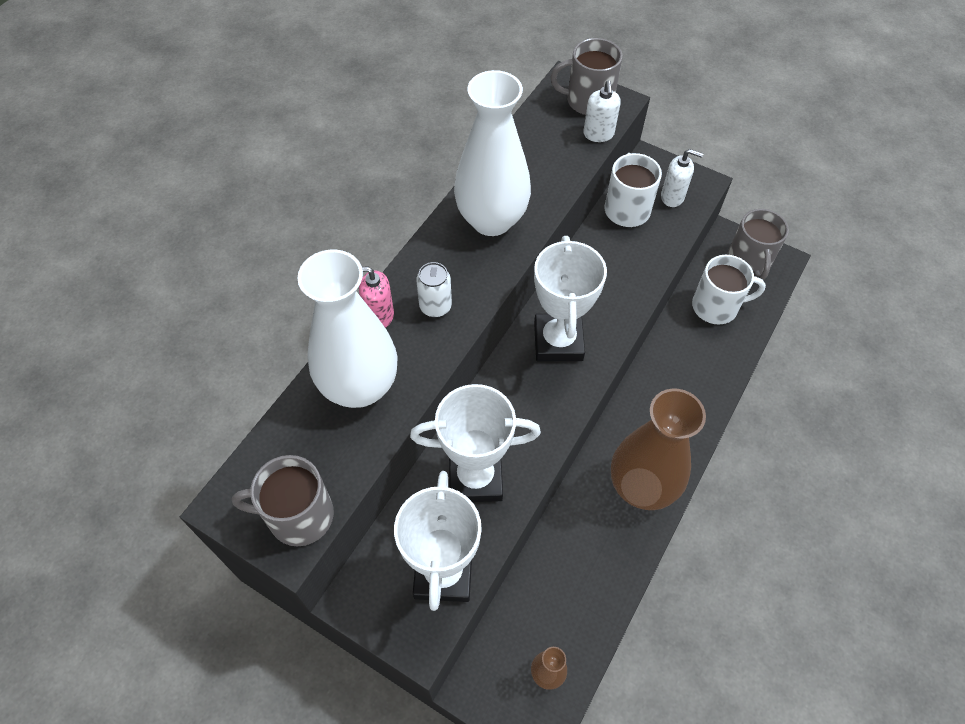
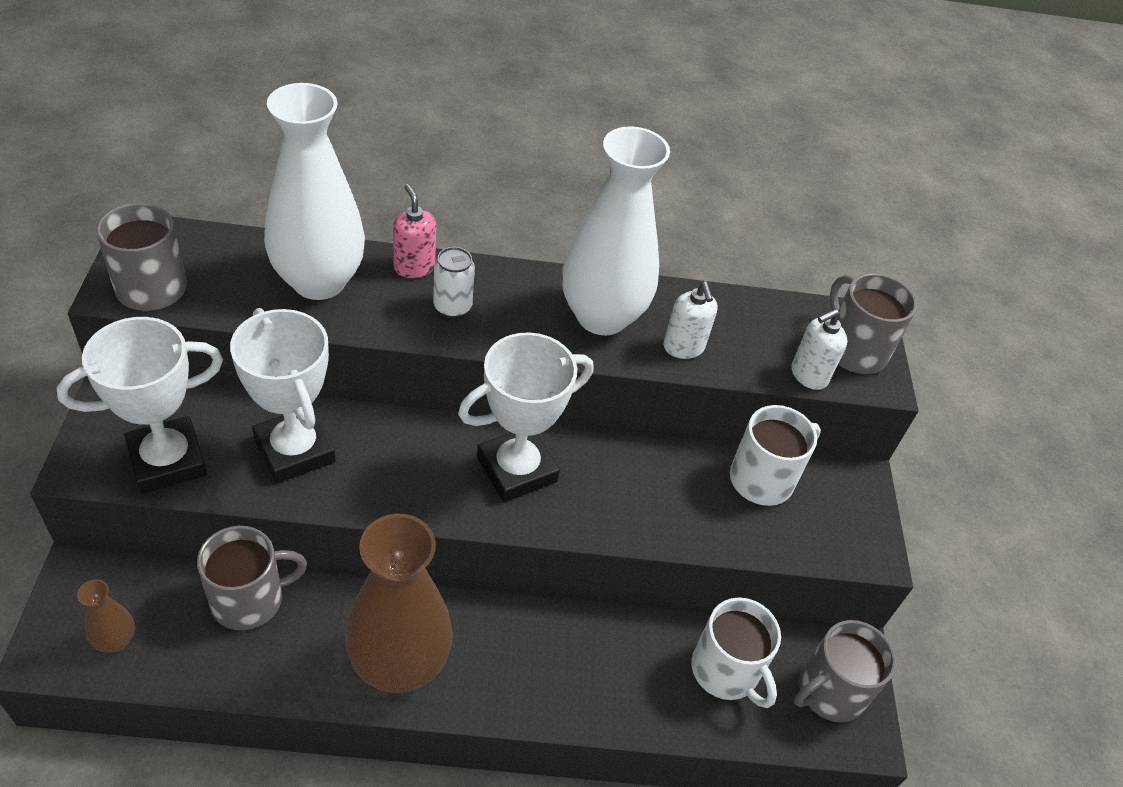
camera: 55 degrees right, 10 degrees down
white soap dispenser [661,149,703,207] -> white soap dispenser moved to [663,281,718,359]
none -> grey mug [197,526,307,630]

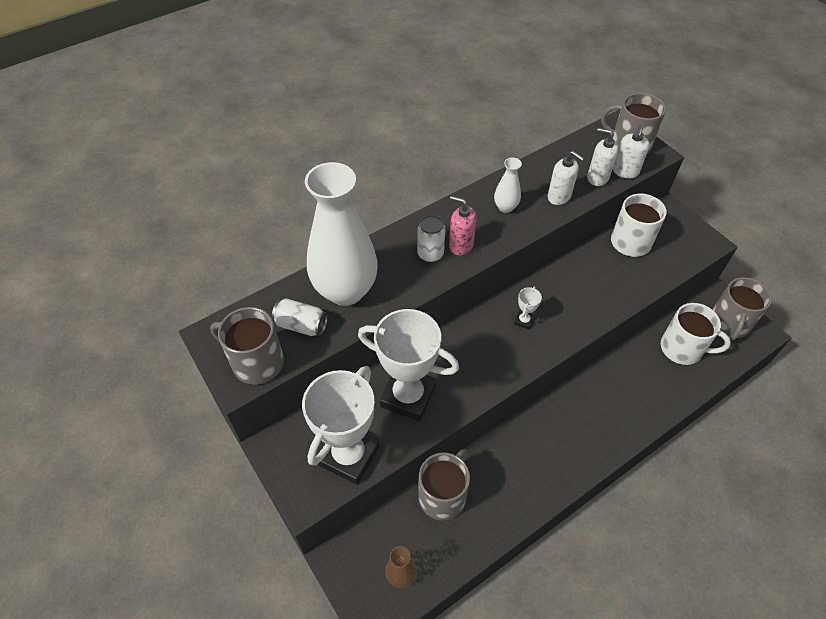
camera: 30 degrees left, 5 degrees up
brown vase [345,514,453,693] -> none
pink soap dispenser [393,184,436,278] -> pink soap dispenser moved to [449,196,477,255]
white trophy [458,332,593,502] -> white trophy [514,287,542,330], size x0.41
white vase [562,126,670,335] -> white vase [494,157,522,213], size x0.43
none -> white can [272,298,328,336]
none -> white soap dispenser [587,128,619,186]

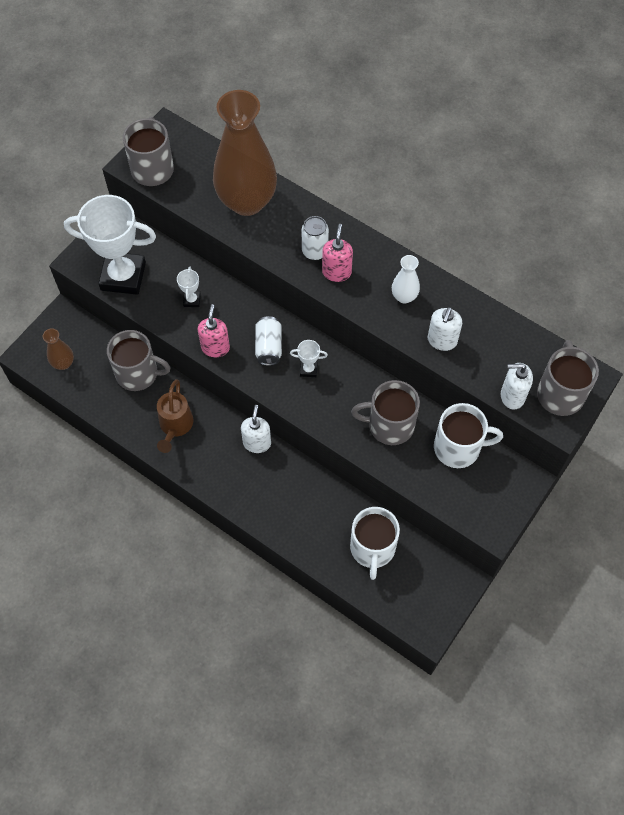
camera: 70 degrees right, 10 degrees up
white can [272,298,328,336] -> white can moved to [255,316,282,366]
white vase [305,162,378,306] -> brown vase [213,90,277,216]
white trophy [358,309,459,422] -> white trophy [177,267,201,307], size x0.41
white soap dispenser [587,128,619,186] -> white soap dispenser moved to [241,405,271,453]
grey mug [712,277,772,340] -> grey mug moved to [351,380,420,445]
none -> brown watering can [157,379,193,453]
none -> pink soap dispenser [198,304,230,357]

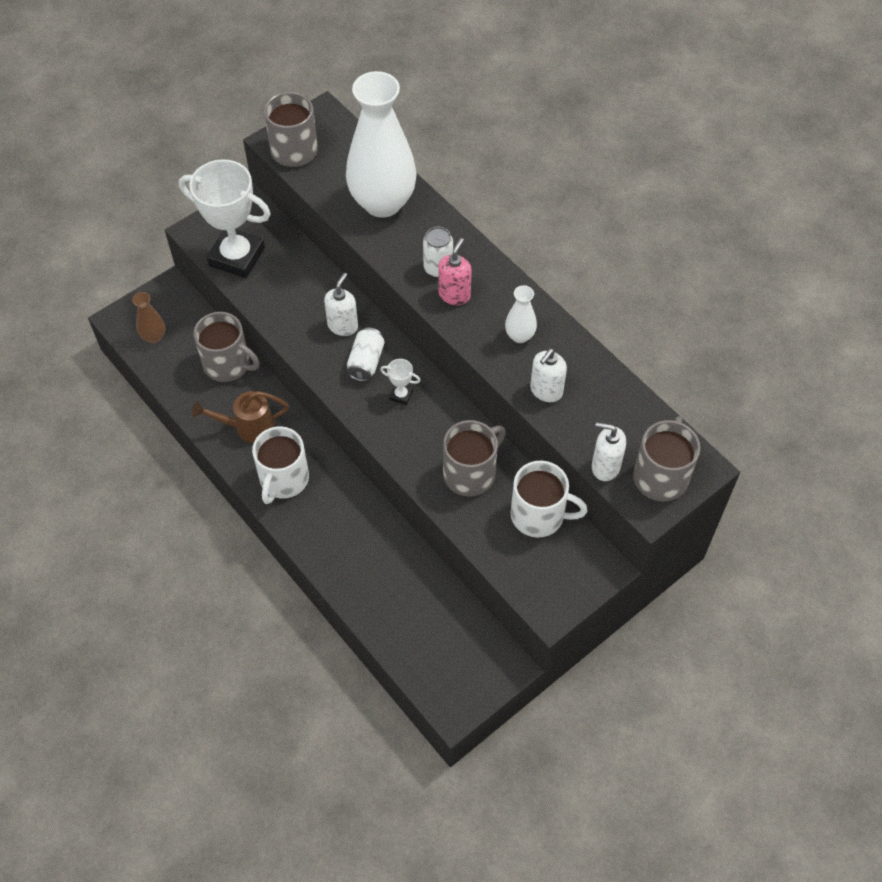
camera: 15 degrees right, 5 degrees down
brown watering can [157,379,193,453] -> brown watering can turned 60 degrees clockwise [192,391,289,443]
white trophy [177,267,201,307] -> none
pink soap dispenser [198,304,230,357] -> none
brown vase [213,90,277,216] -> white vase [346,71,417,218]
white soap dispenser [241,405,271,453] -> white soap dispenser moved to [324,273,358,336]
white mug [350,507,400,580] -> white mug moved to [252,426,309,504]
grey mug [351,380,420,445] -> grey mug turned 120 degrees clockwise [443,420,506,497]

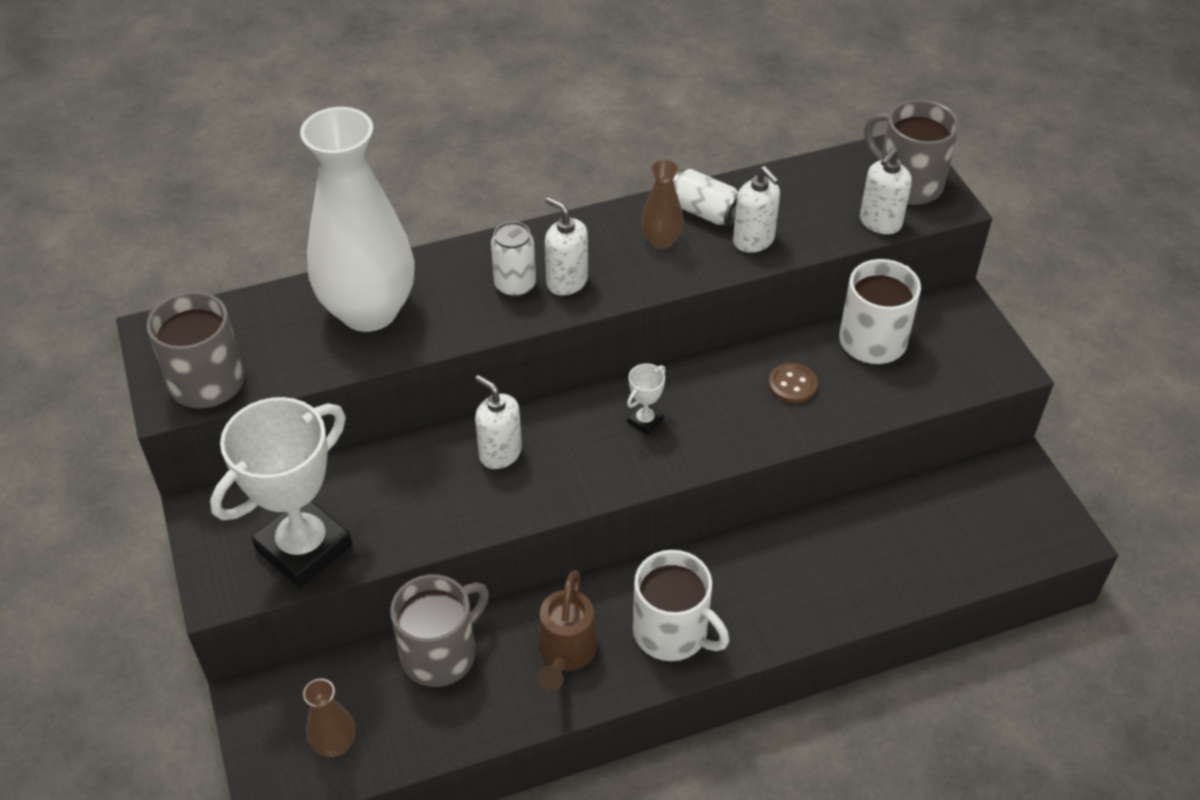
camera: 70 degrees left, 10 degrees down
white can [347,327,385,382] -> white can moved to [673,169,738,226]
pink soap dispenser [438,238,472,305] -> white soap dispenser [545,197,588,295]
grey mug [443,420,506,497] -> brown button [769,363,818,404]
white vase [505,285,537,343] -> brown vase [641,160,684,249]

